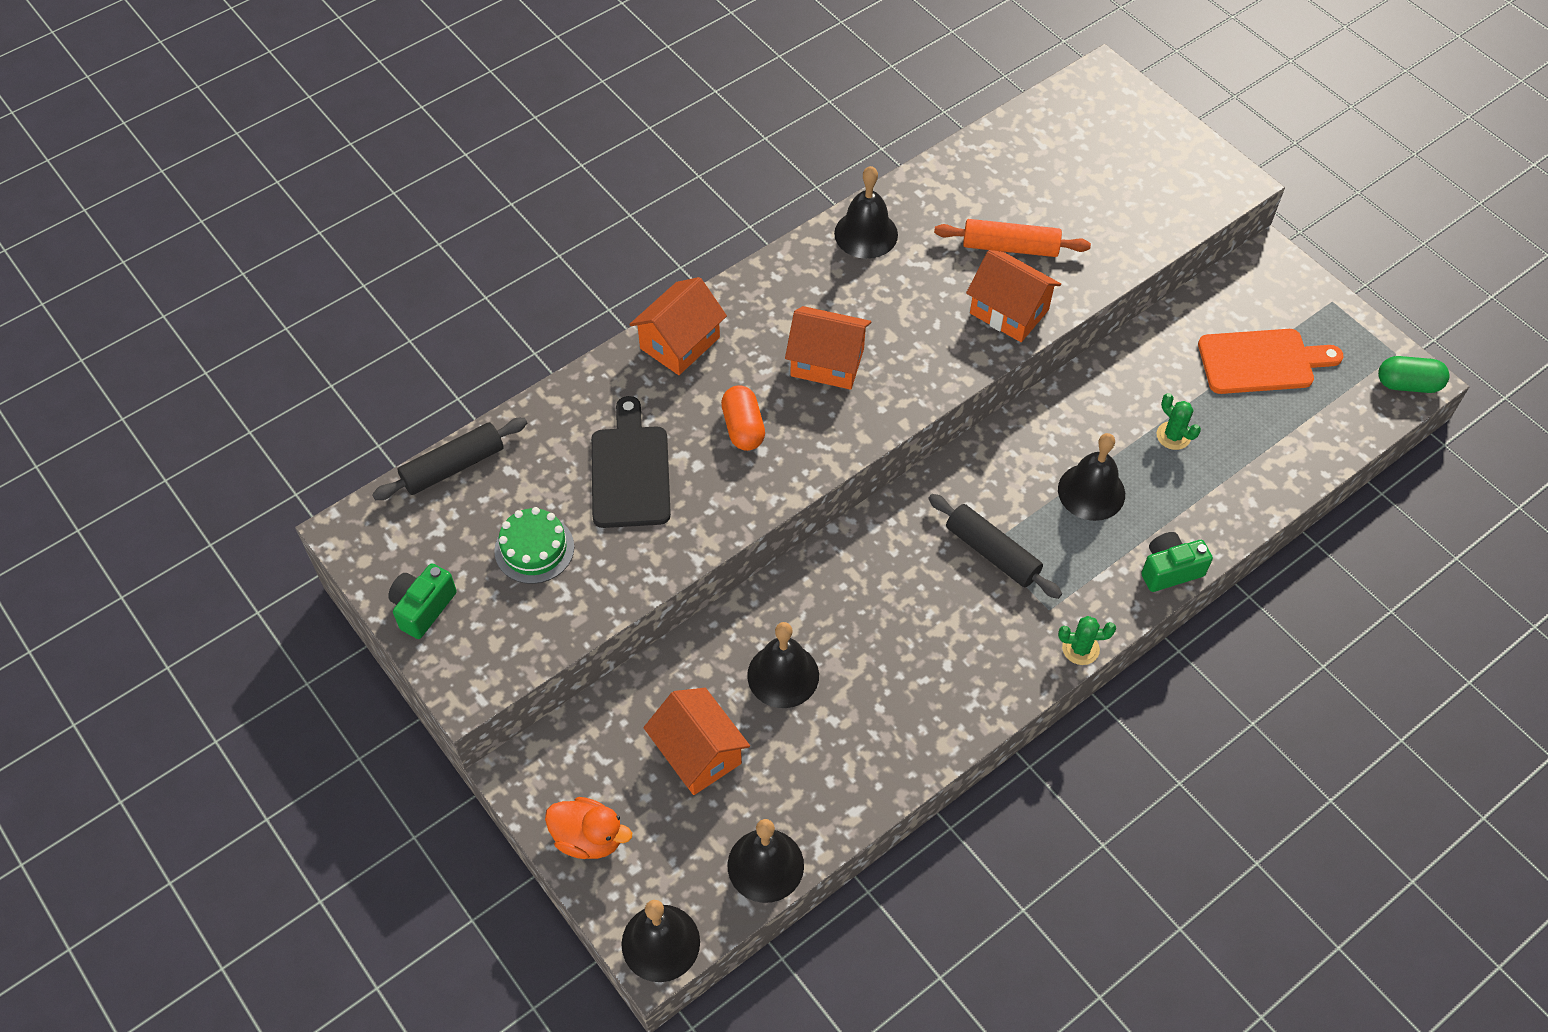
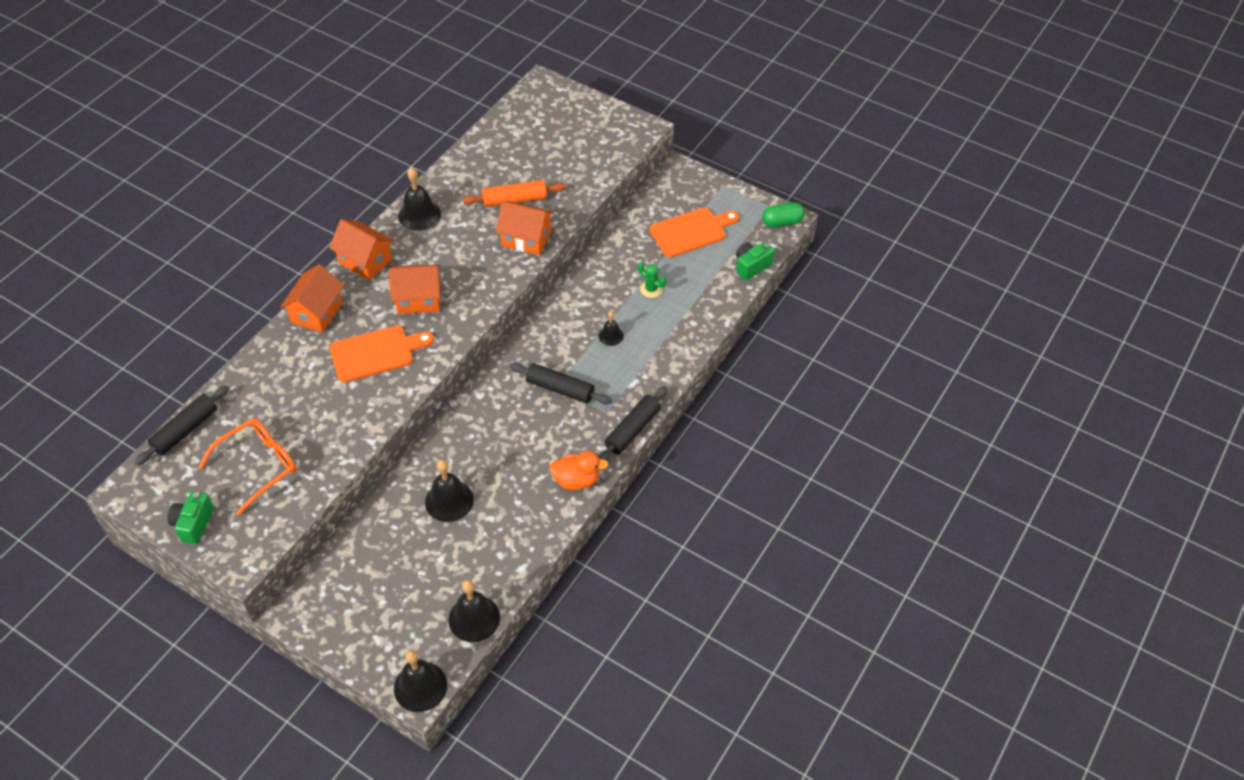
camera: 20 degrees left, 5 degrees down
green cake [494,507,574,584] -> orange glasses [198,418,297,515]
orange duck [545,797,632,859] -> orange duck moved to [549,451,609,490]
black cutting board [591,396,671,528] -> none
orange house [643,688,750,795] -> orange house moved to [329,219,394,280]
orange capsule [721,385,765,451] -> orange cutting board [330,326,434,382]
black bell [1058,433,1125,521] -> black bell [598,311,624,346], size x0.57
green cactus [1058,616,1116,665] -> black rolling pin [598,386,668,461]
green camera [1141,532,1213,592] -> green camera moved to [736,242,775,280]

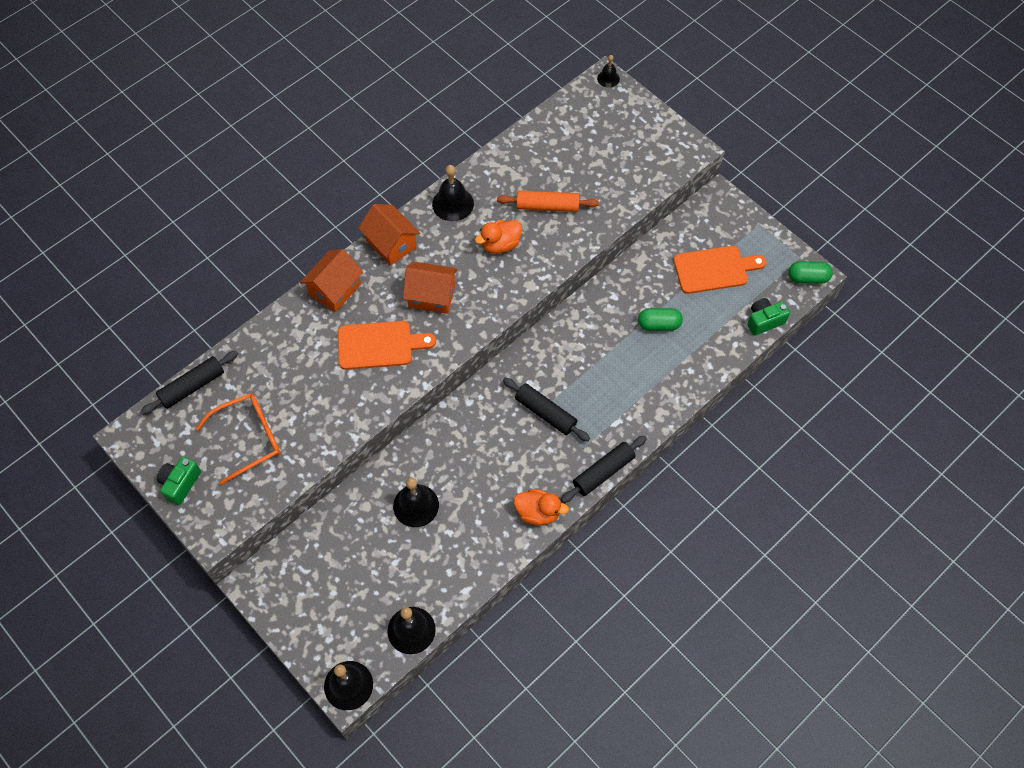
camera: 15 degrees right, 10 degrees up
orange house [496,201,554,255] -> none
black bell [598,311,624,346] -> black bell moved to [597,55,620,88]
green cactus [637,262,666,298] -> green capsule [638,308,683,331]
none -> orange duck [475,220,522,254]

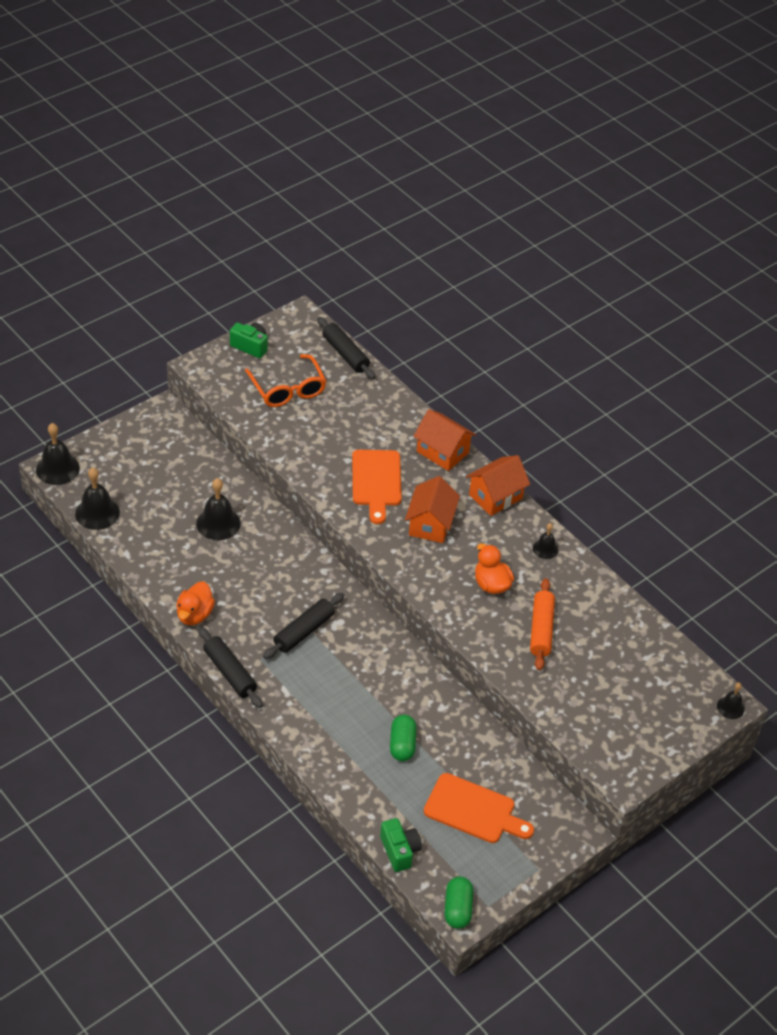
camera: 90 degrees right, 15 degrees down
black bell [432,165,474,221] -> black bell [533,523,558,559], size x0.57
orange cutting board [674,246,766,294] -> orange cutting board turned 60 degrees counterclockwise [424,773,534,843]

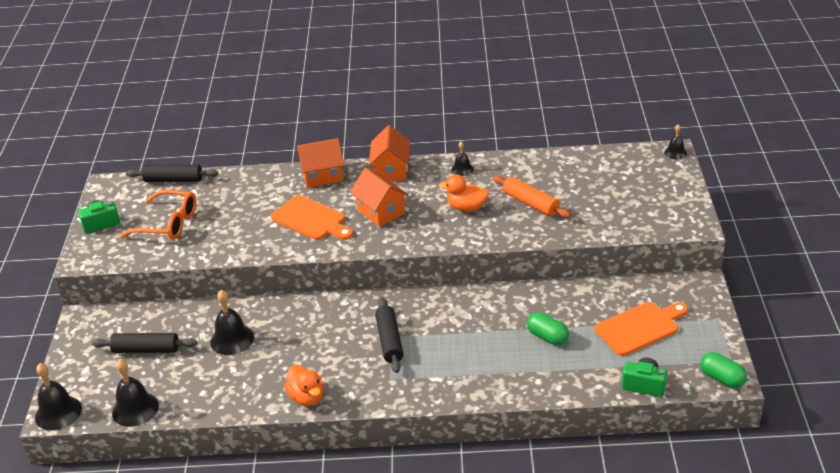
camera: 45 degrees left, 10 degrees down
black rolling pin [198,627,263,708] -> black rolling pin moved to [92,333,197,353]

